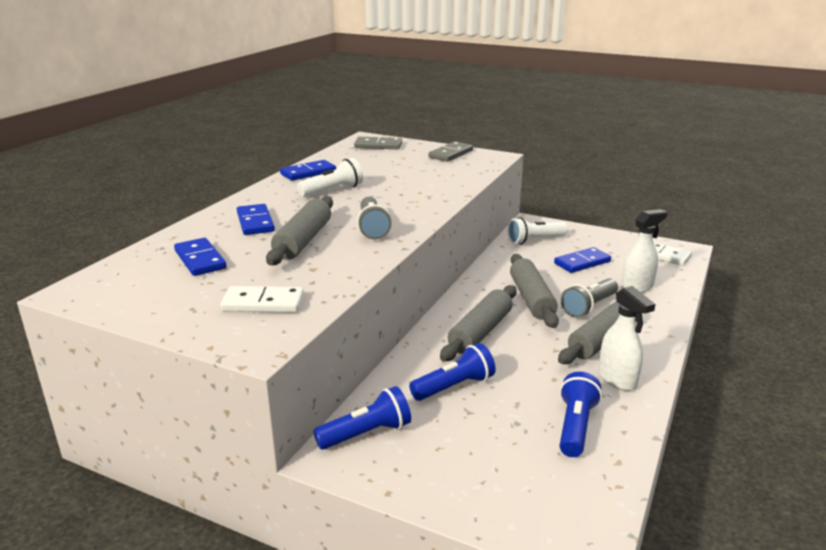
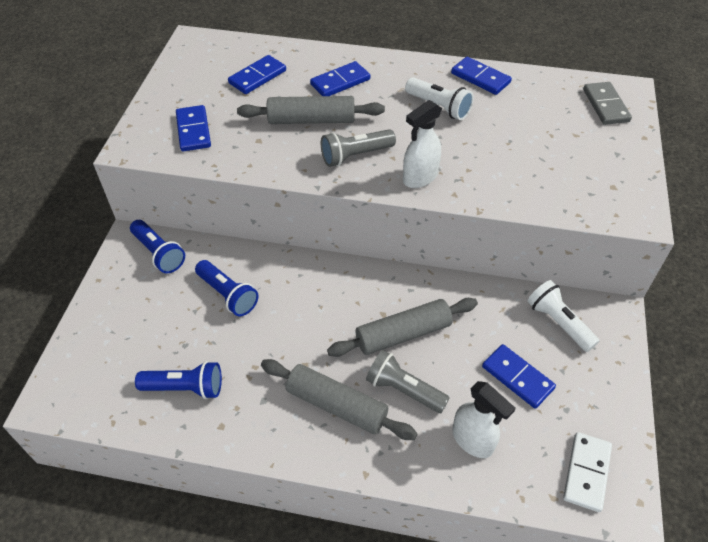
camera: 75 degrees right, 25 degrees up
white domino [220,286,304,313] -> blue domino [176,105,211,152]
grey domino [429,141,473,162] -> none
grey rolling pin [440,285,517,362] -> none
white spray bottle [599,286,655,391] -> white spray bottle moved to [403,100,442,188]

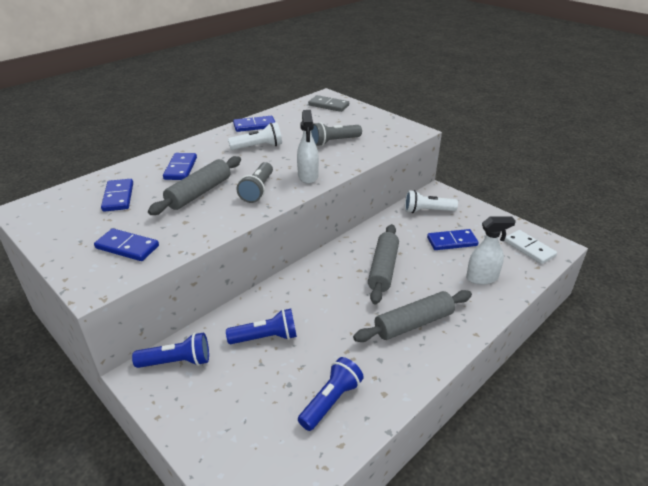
camera: 55 degrees left, 15 degrees down
grey flashlight [366,350,450,413] -> grey flashlight moved to [311,122,362,146]

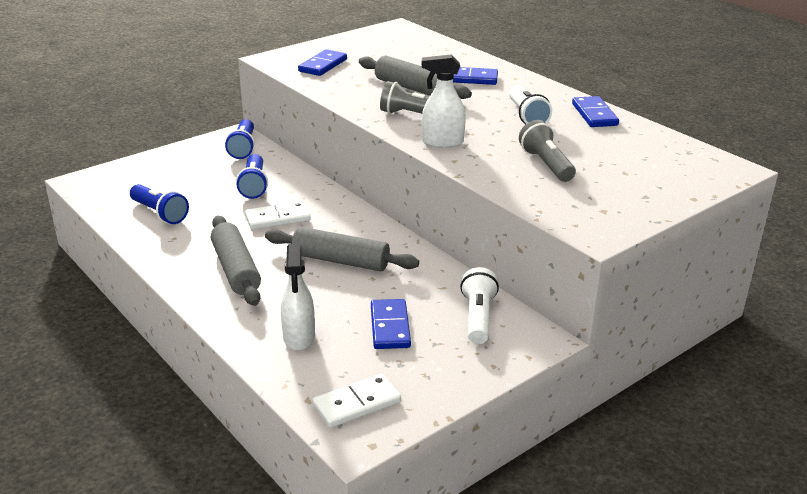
camera: 95 degrees right, 5 degrees down
blue domino [101,179,133,212] -> none
grey domino [308,95,349,112] -> none
none -> white domino [245,201,310,230]

